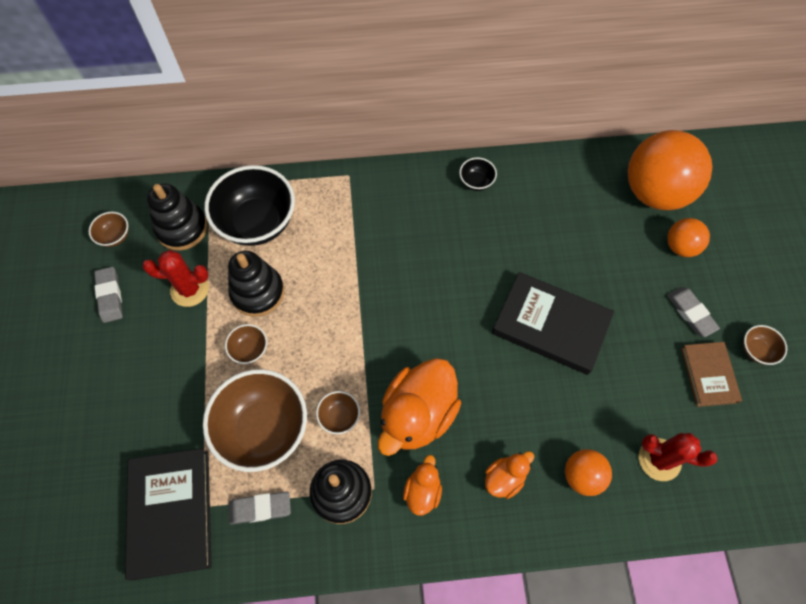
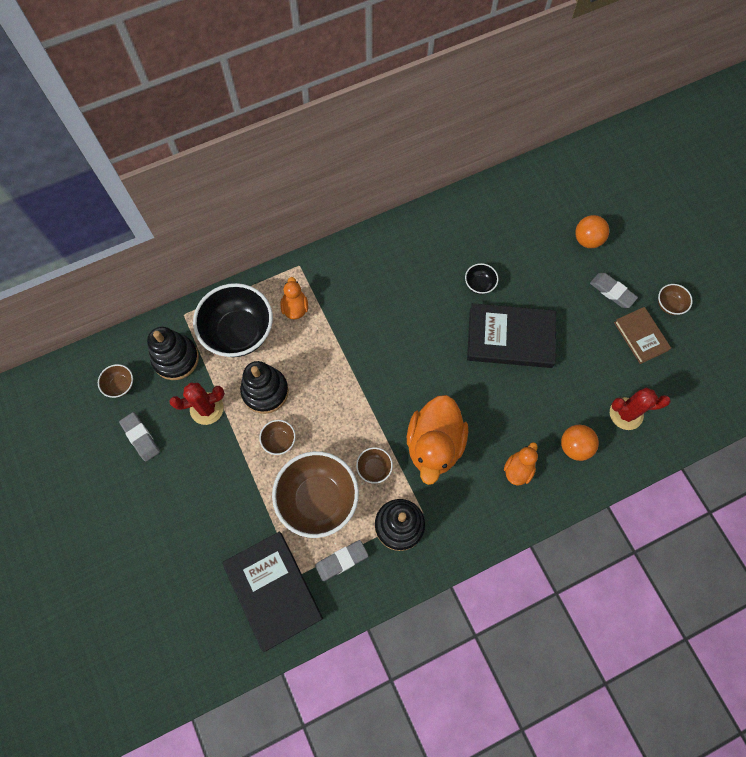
camera: 20 degrees left, 5 degrees up
orange duck [403,455,442,516] -> orange duck moved to [281,277,308,319]
black bowl [459,157,497,191] -> black bowl moved to [465,263,499,294]
orange ball [628,130,712,210] -> none

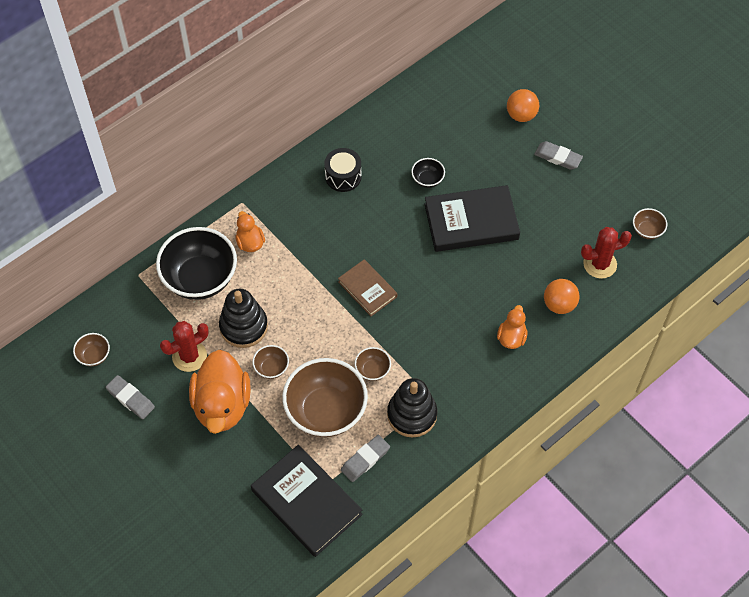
camera: 15 degrees left, 10 degrees down
black stacking toy [147,327,199,380] -> none
orange duck [407,395,468,485] -> orange duck moved to [189,350,251,434]
brown book [614,307,671,364] -> brown book moved to [338,259,397,316]
brown bowl [658,284,693,315] -> brown bowl moved to [633,208,667,239]
none -> black drum [324,148,362,192]

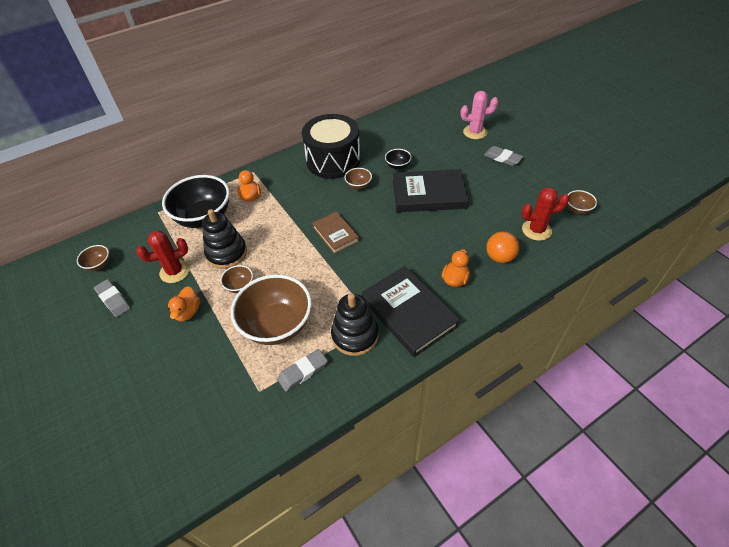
camera: 10 degrees right, 10 degrees down
orange duck [189,350,251,434] -> orange duck [168,286,200,322], size x0.50
black book [251,445,363,557] -> black book moved to [361,266,460,357]
black drum [324,148,362,192] -> black drum [302,114,361,179], size x1.94
brown bowl [355,347,391,381] -> brown bowl moved to [345,168,372,190]
orange ball [507,89,539,122] -> pink cactus [461,91,499,139]

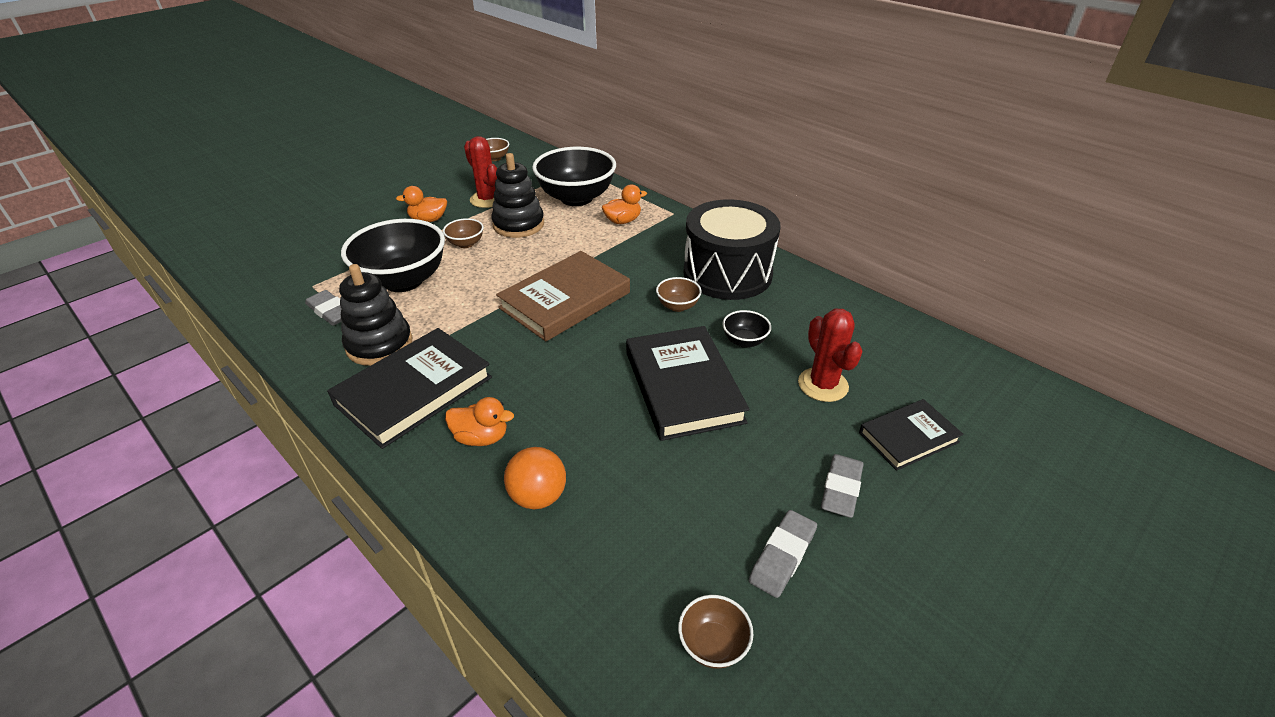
camera: 75 degrees right, 10 degrees down
grey eraser [94,279,130,317] -> grey eraser moved to [749,510,817,598]
brown bowl [231,274,312,345] -> black bowl [341,219,445,292]
brown book [312,212,359,254] -> brown book [496,251,630,341], size x1.70
pink cactus [461,91,499,139] -> black book [859,399,964,471]
red cactus [522,187,569,241] -> red cactus moved to [798,309,863,402]

